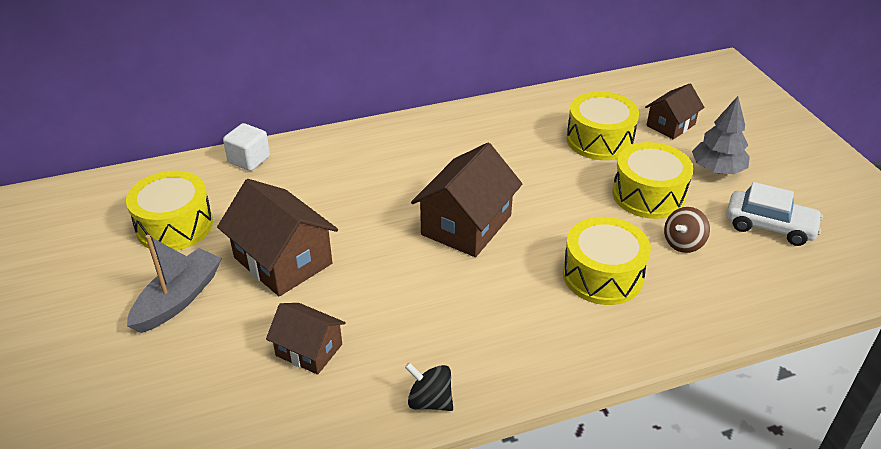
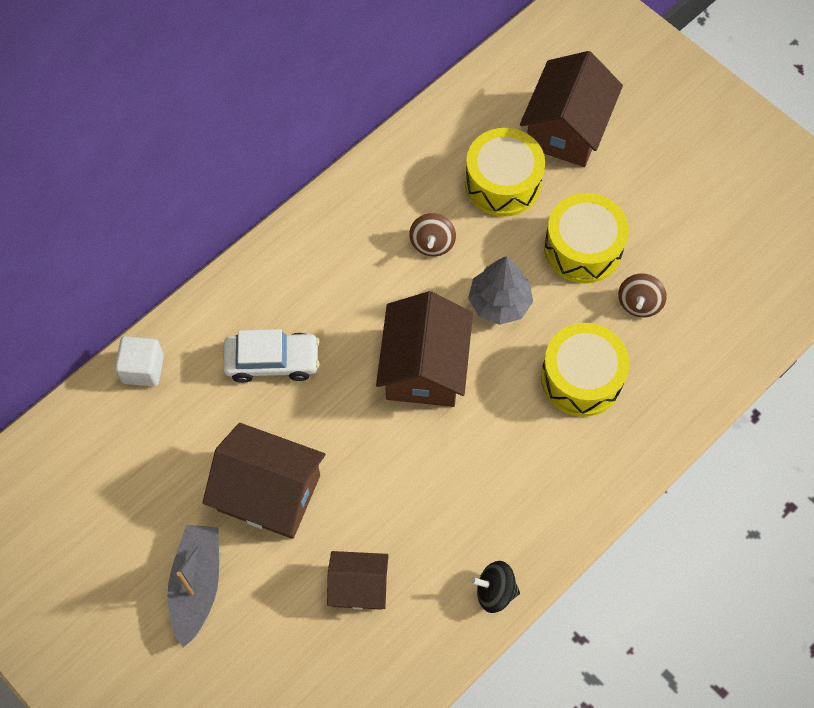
camera: 25 degrees left, 25 degrees up
yellow drum [126,171,213,251] -> none
brown house [645,84,705,139] -> brown house [520,51,623,167], size x1.67
grey tree [692,96,750,174] -> grey tree moved to [468,256,533,325]
white car [726,182,823,246] -> white car moved to [223,329,320,383]
none -> brown spinning top [409,213,456,257]

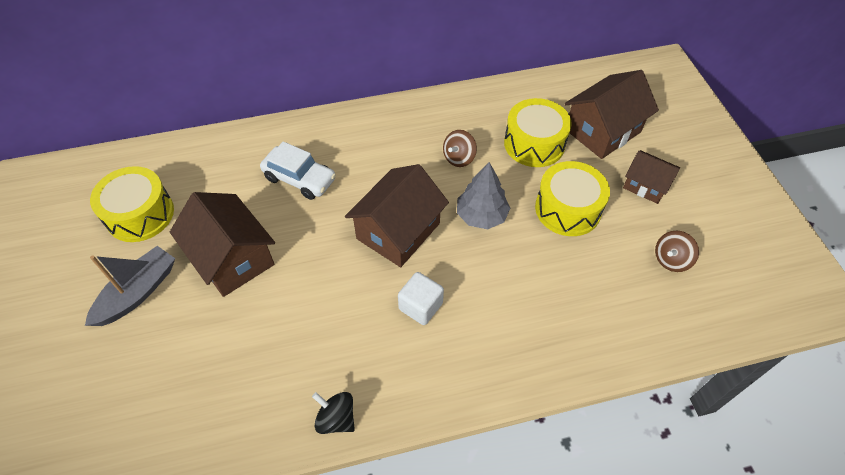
camera: 30 degrees right, 10 degrees down
white cube [115,336,164,387] -> white cube moved to [398,272,444,325]
brown house [327,551,389,610] -> brown house moved to [623,150,680,204]
yellow drum [541,323,630,417] -> yellow drum moved to [90,166,174,242]
brown spinning top [618,274,667,317] -> brown spinning top moved to [655,231,699,272]

